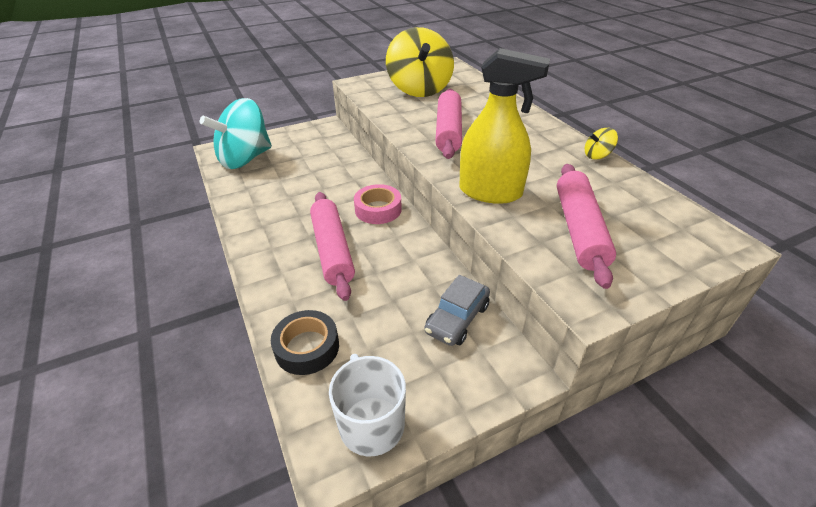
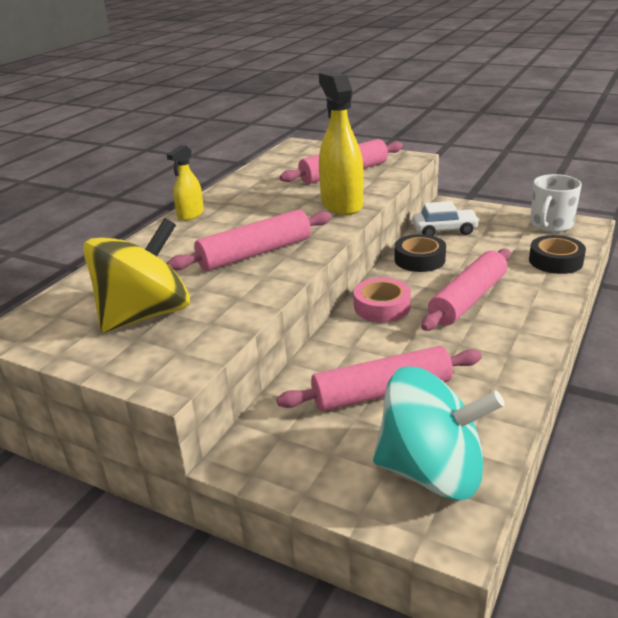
camera: 125 degrees left, 10 degrees down
grey car [425,275,490,346] -> white car [413,201,480,236]
yellow spinning top [585,128,618,160] -> none
none -> yellow spray bottle [167,145,204,221]
none -> pink rolling pin [276,346,482,411]
none -> black tape [395,234,446,272]

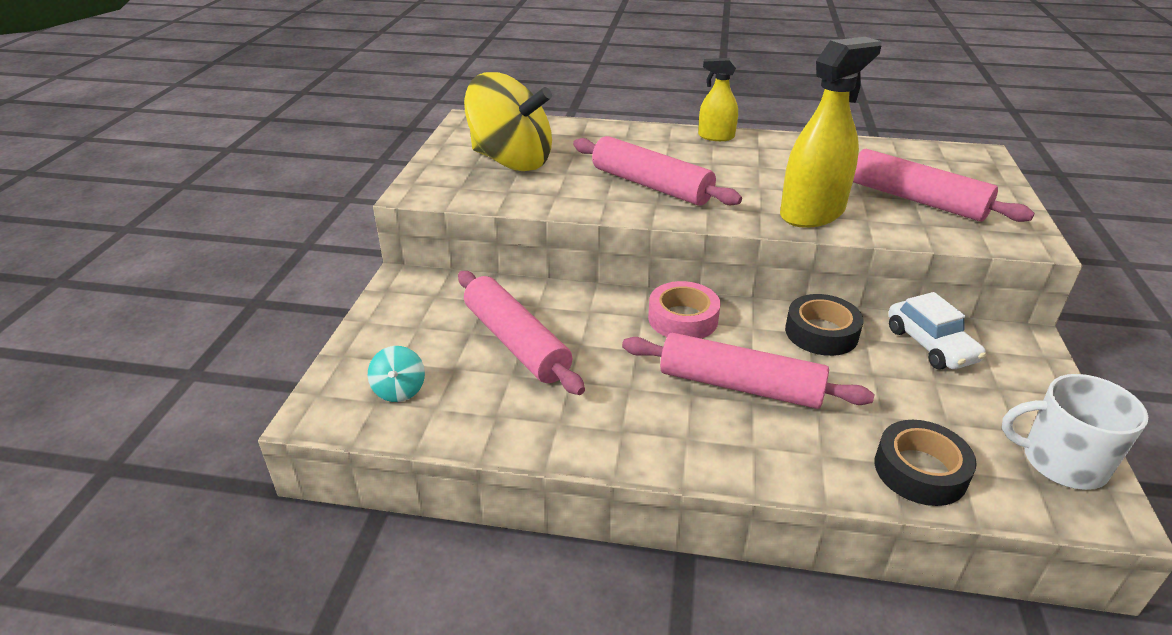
camera: 70 degrees right, 5 degrees up
turquoise spinning top [373,366,505,500] -> turquoise spinning top [368,346,425,402], size x0.40

